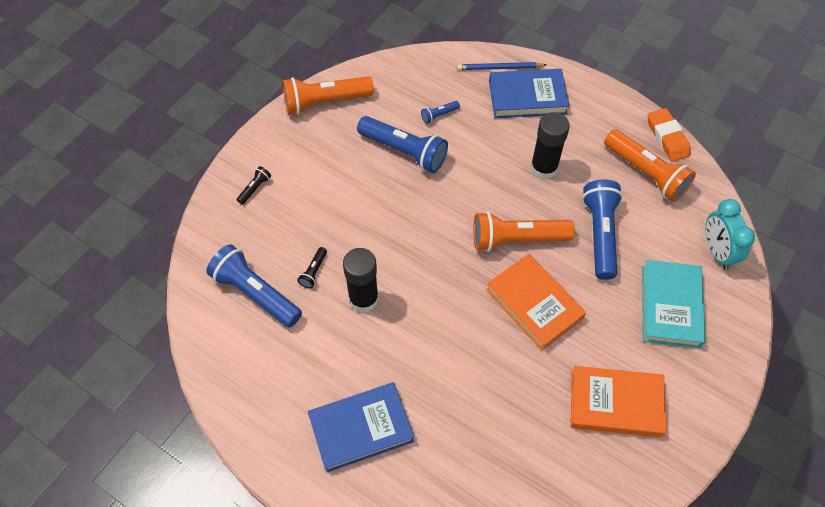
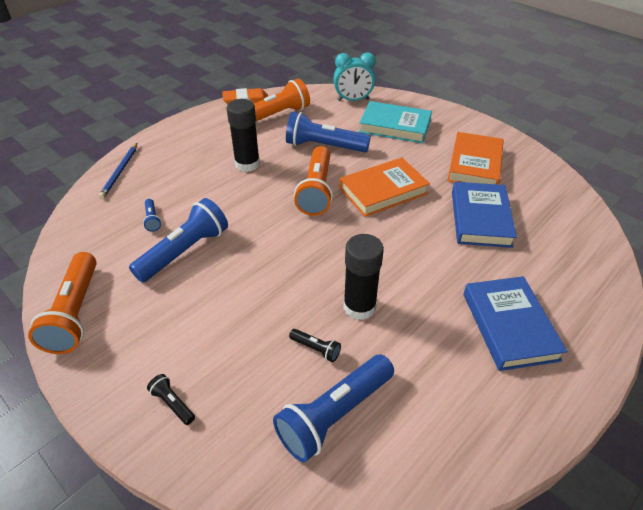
camera: 80 degrees left, 15 degrees down
blue book [489,69,569,118] -> blue book moved to [452,182,517,248]

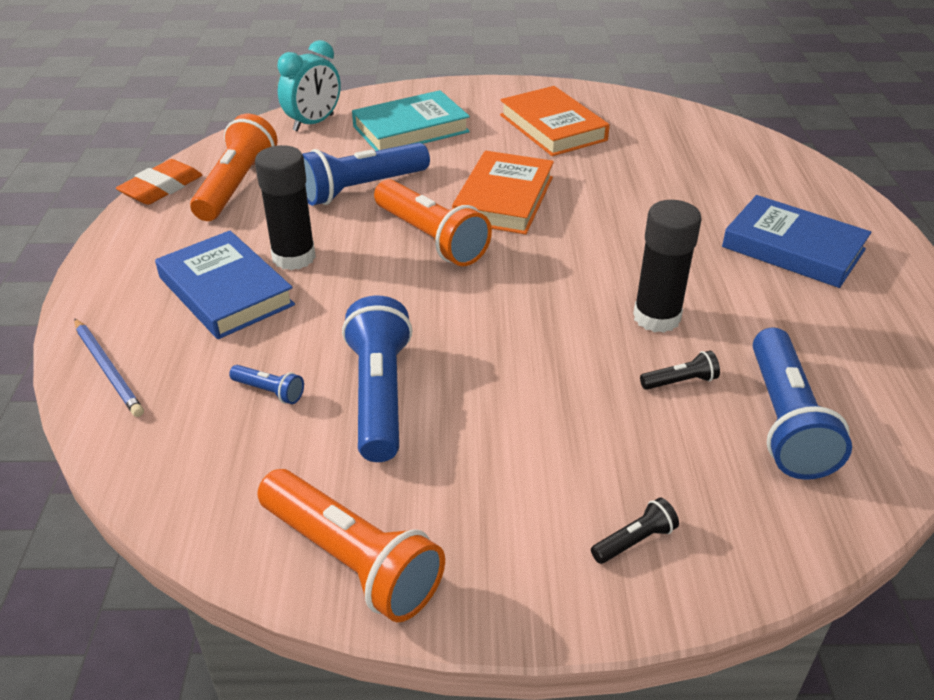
camera: 45 degrees left, 5 degrees down
black flashlight [147,374,195,425] -> black flashlight turned 150 degrees clockwise [591,498,679,564]
blue book [452,182,517,248] -> blue book moved to [155,230,295,339]

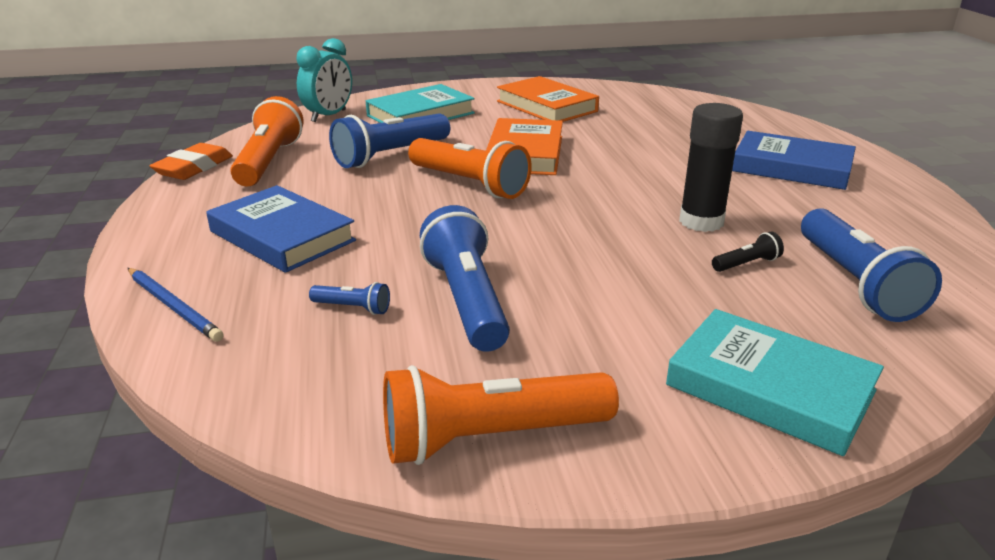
camera: 10 degrees left, 10 degrees down
black glue stick [255,145,316,270] -> none
orange flashlight [257,469,445,622] -> orange flashlight turned 135 degrees clockwise [383,365,619,465]
black flashlight [591,498,679,564] -> turquoise book [666,309,884,456]

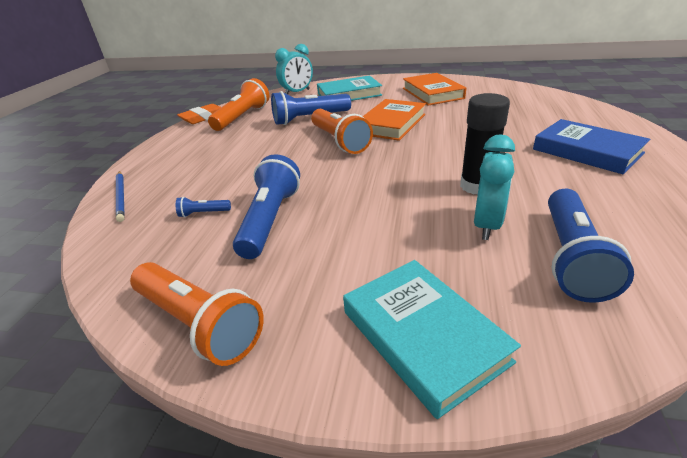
camera: 25 degrees right, 5 degrees up
blue book [206,185,356,273] -> none
blue flashlight [309,282,390,315] -> blue flashlight turned 135 degrees clockwise [176,197,231,217]
orange flashlight [383,365,619,465] -> orange flashlight turned 150 degrees counterclockwise [130,262,264,366]
black flashlight [712,231,784,272] -> turquoise clock [474,135,515,240]

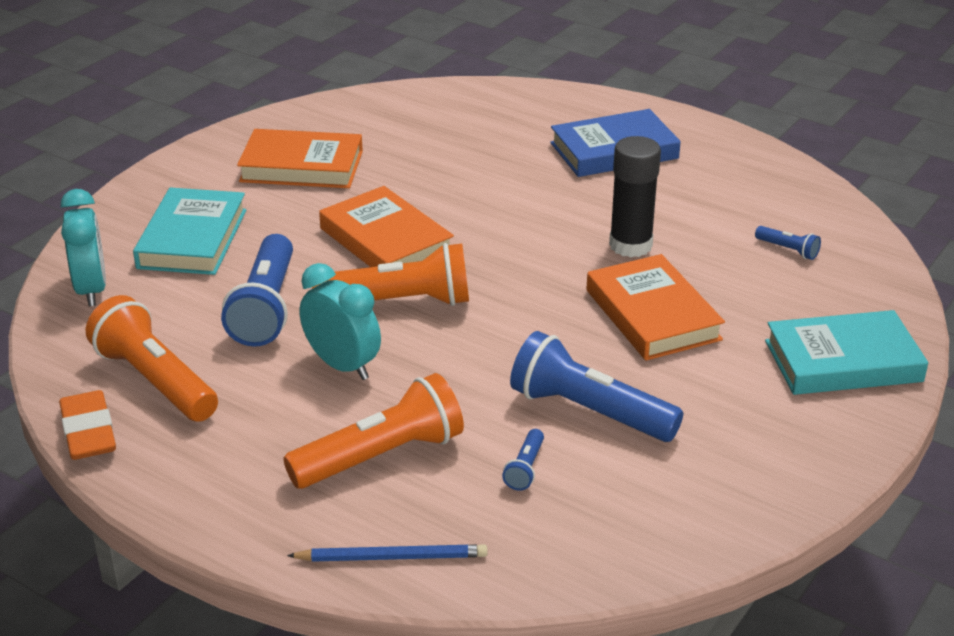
camera: 70 degrees left, 0 degrees up
orange flashlight [130,262,264,366] -> orange flashlight moved to [283,373,464,489]
turquoise clock [474,135,515,240] -> turquoise clock moved to [300,263,381,380]
blue flashlight [548,189,634,303] -> blue flashlight [755,226,821,260], size x0.44
none -> orange book [587,254,725,360]

